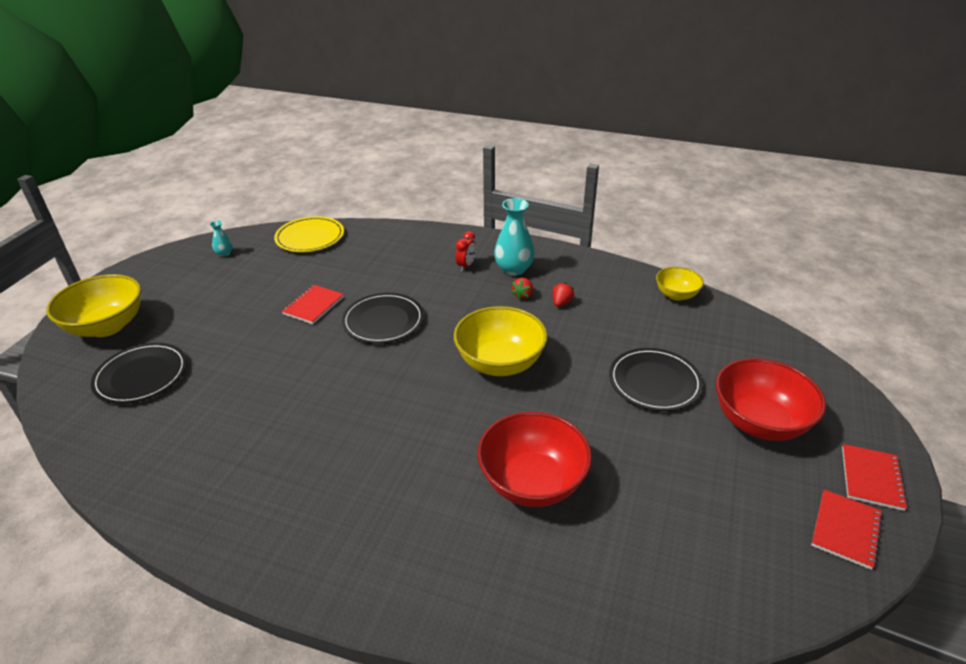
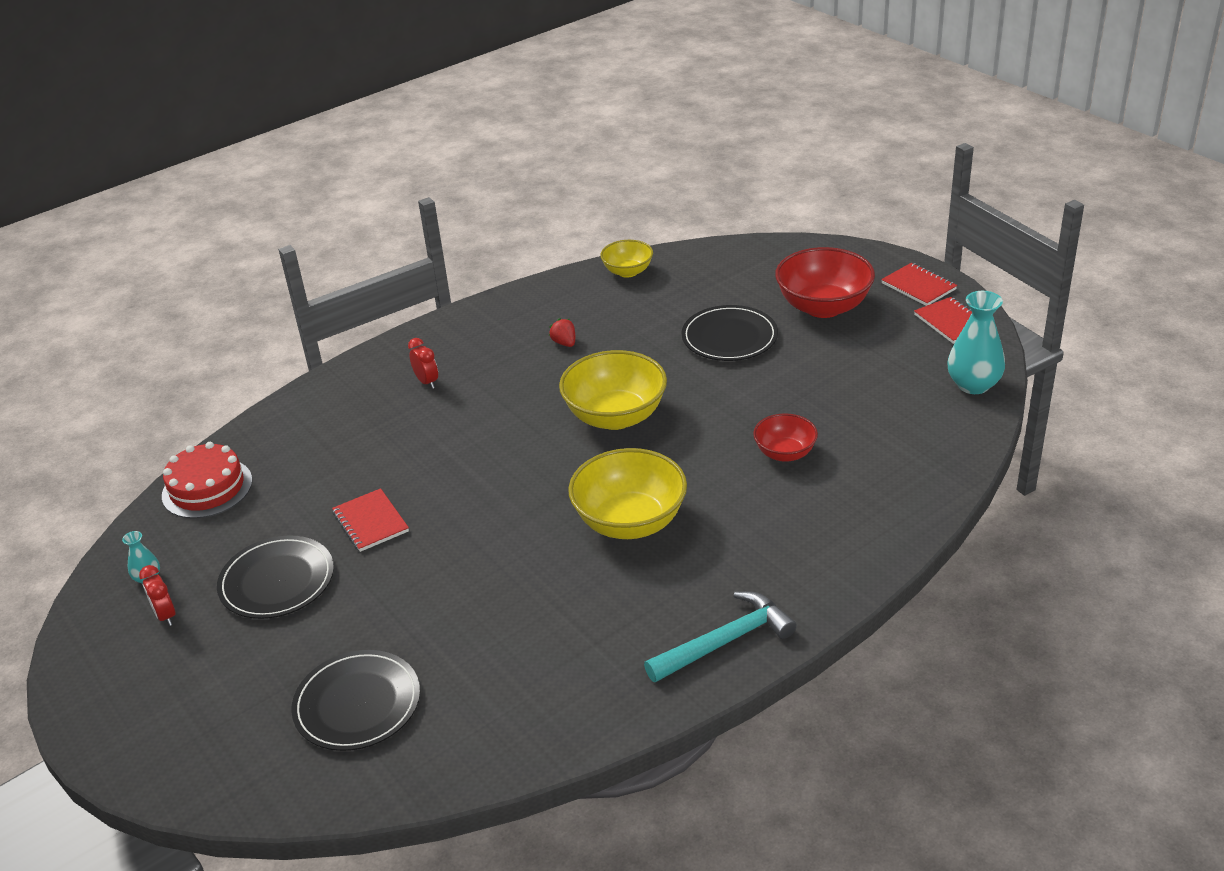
camera: 55 degrees left, 0 degrees up
yellow bowl [46,274,141,337] -> yellow bowl moved to [568,448,687,539]
yellow plate [274,216,344,252] -> red cake [162,442,252,519]
black plate [342,293,424,343] -> black plate moved to [217,535,334,619]
red bowl [477,411,592,507] -> red bowl [753,413,818,462], size x0.57
turquoise vase [494,198,535,276] -> turquoise vase moved to [947,291,1005,394]
red strawberry [511,278,533,300] -> none
none -> red clock [139,565,176,626]
none -> turquoise hammer [644,591,797,682]

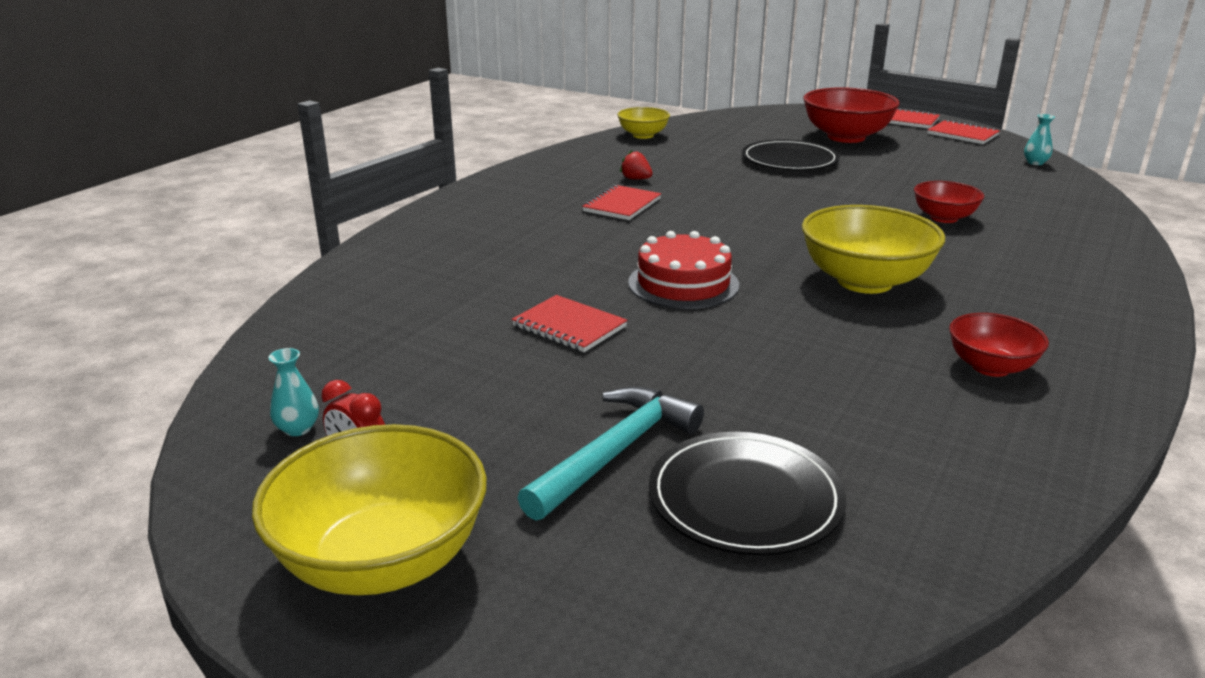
camera: 25 degrees left, 10 degrees down
red cake [162,442,252,519] -> red cake moved to [628,231,739,309]
black plate [217,535,334,619] -> none
red clock [408,338,438,389] -> none
yellow bowl [559,350,667,430] -> yellow bowl moved to [252,424,487,595]
turquoise hammer [644,591,797,682] -> turquoise hammer moved to [517,387,704,520]
turquoise vase [947,291,1005,394] -> turquoise vase [1024,114,1055,165], size x0.49
none -> red notebook [582,185,661,220]
none -> red bowl [949,313,1049,377]

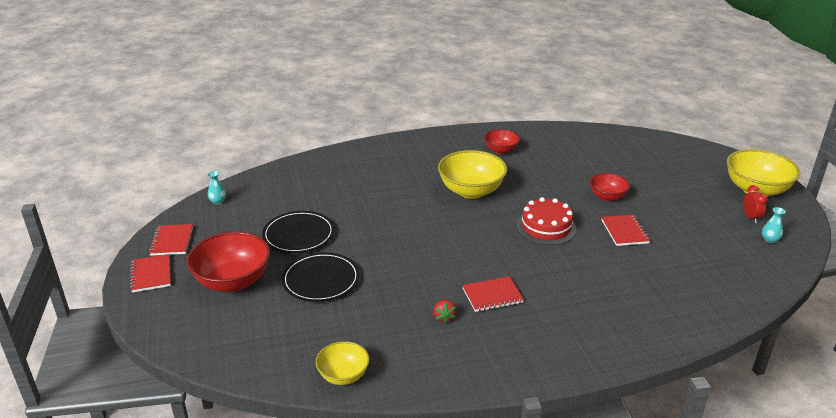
camera: 135 degrees left, 5 degrees up
turquoise hammer [517,387,704,520] -> none
black plate [649,432,846,556] -> black plate moved to [262,211,335,253]
red bowl [914,181,984,223] -> red bowl moved to [590,173,630,201]

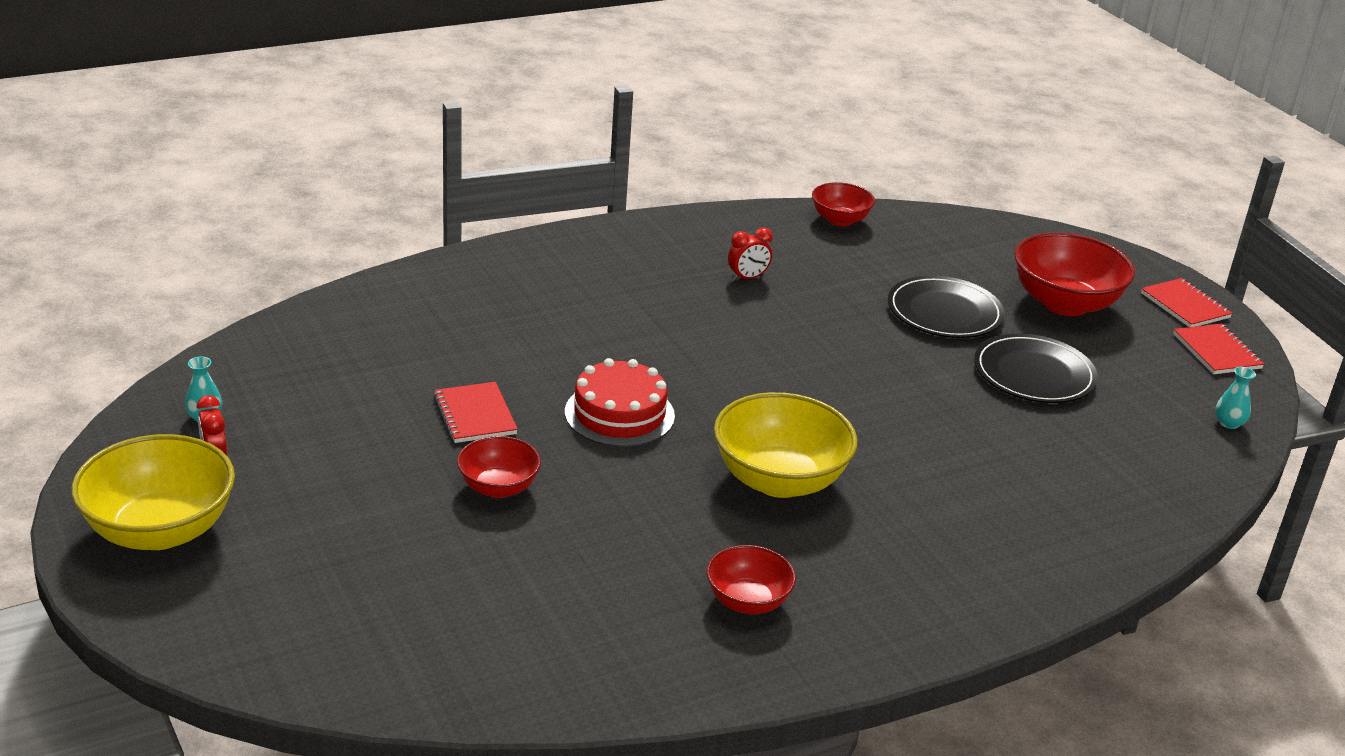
camera: 165 degrees right, 0 degrees up
yellow bowl [316,341,369,385] -> red bowl [812,182,875,226]
red strawberry [433,300,457,324] -> red clock [728,228,773,281]
red notebook [462,276,524,312] -> none

